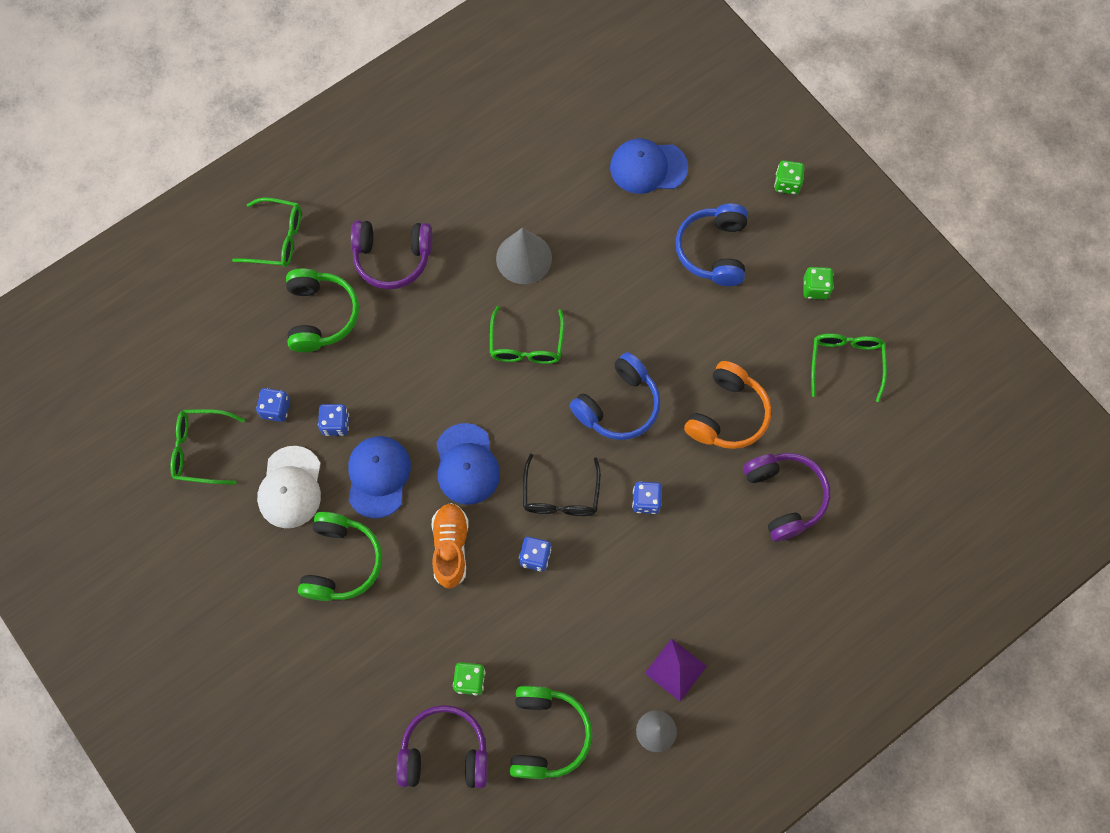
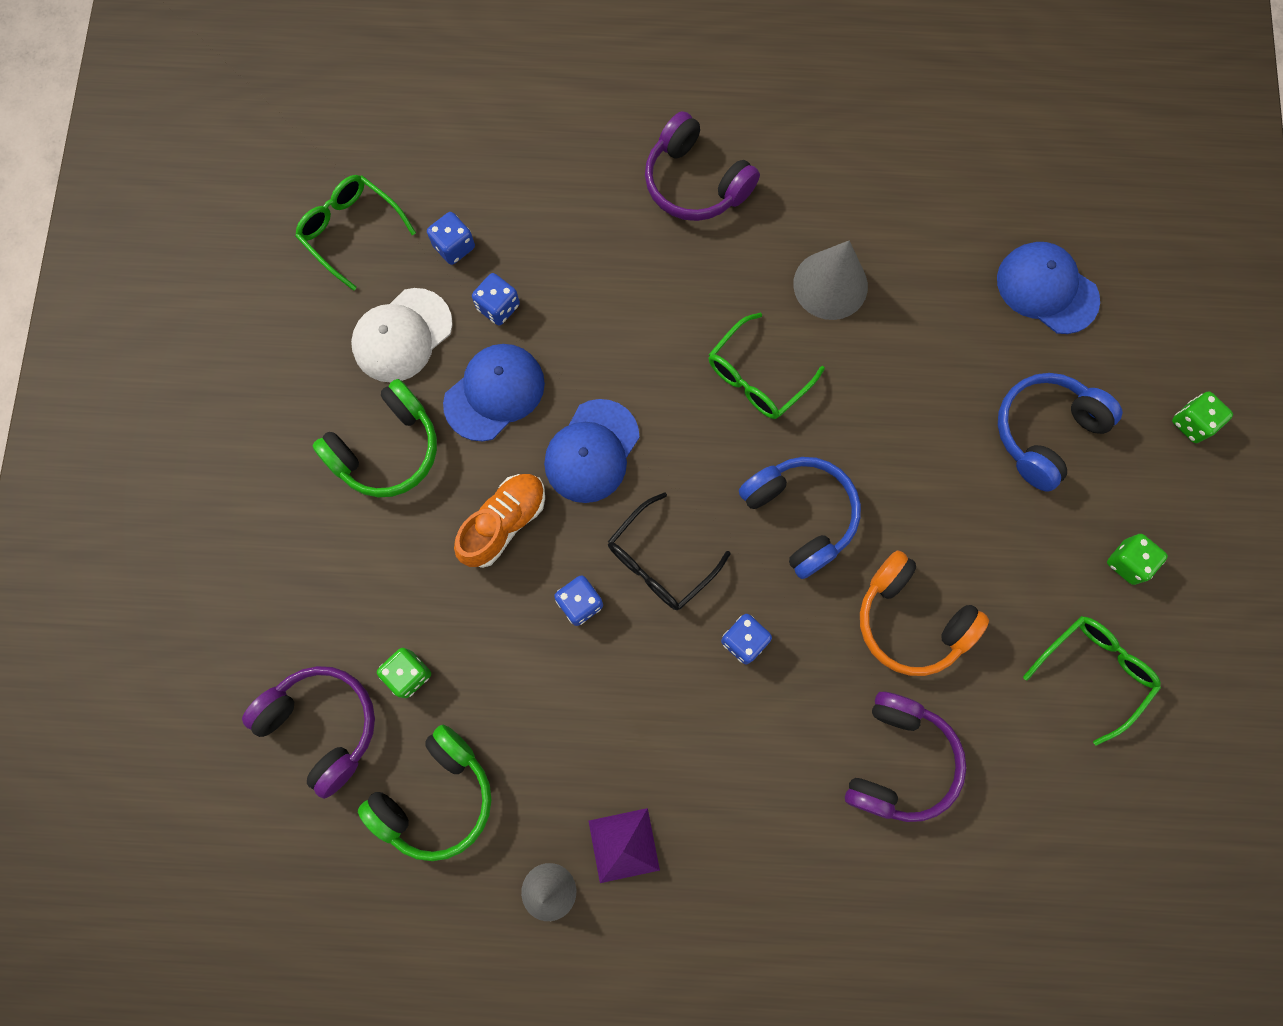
camera: 40 degrees right, 5 degrees up
green glasses [232,197,301,267] -> none
green headphones [286,268,359,352] -> none
blue headphones [570,352,660,440] -> blue headphones turned 120 degrees counterclockwise [739,457,861,579]
orange headphones [684,361,771,449] -> orange headphones turned 60 degrees clockwise [860,550,989,676]

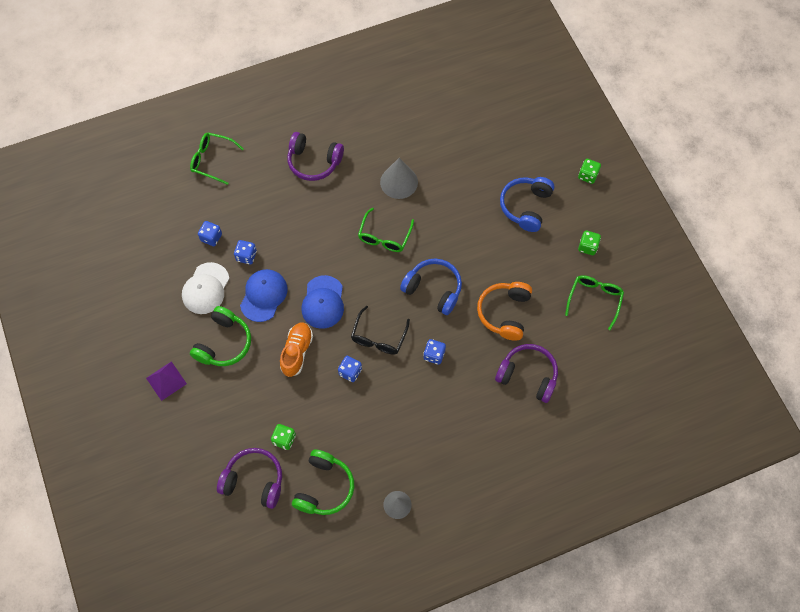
camera: 25 degrees left, 10 degrees down
green glasses [295,175,416,291] -> green glasses moved to [190,133,244,185]
purple pyramid [589,808,660,883] -> purple pyramid moved to [146,361,187,401]
purple headphones [845,692,966,822] -> purple headphones turned 60 degrees counterclockwise [495,344,558,403]
orange headphones [860,550,989,676] -> orange headphones turned 90 degrees clockwise [477,282,532,341]
blue cap [997,242,1100,334] -> none

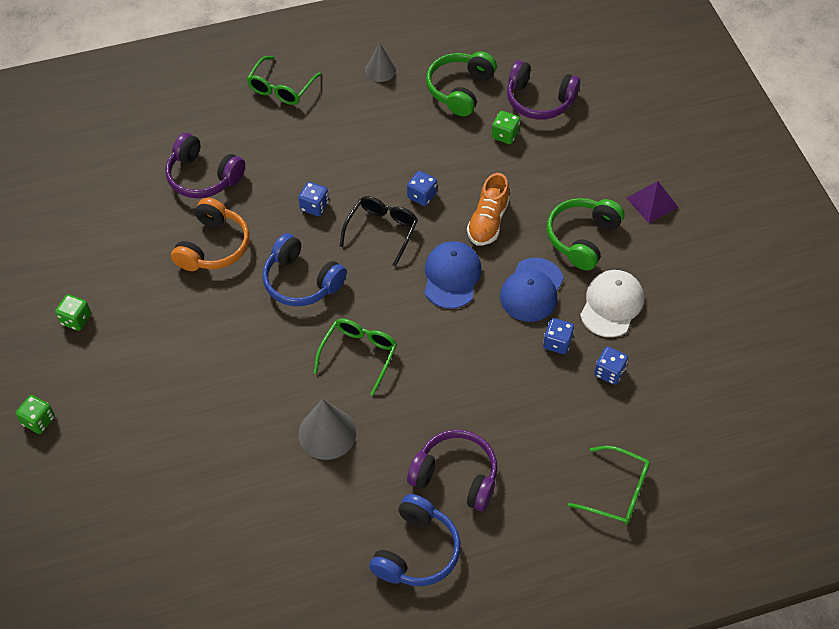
camera: 175 degrees left, 10 degrees down
blue headphones [500,177,554,232] -> blue headphones moved to [369,494,461,586]
green glasses [565,275,624,330] -> green glasses moved to [247,56,321,105]

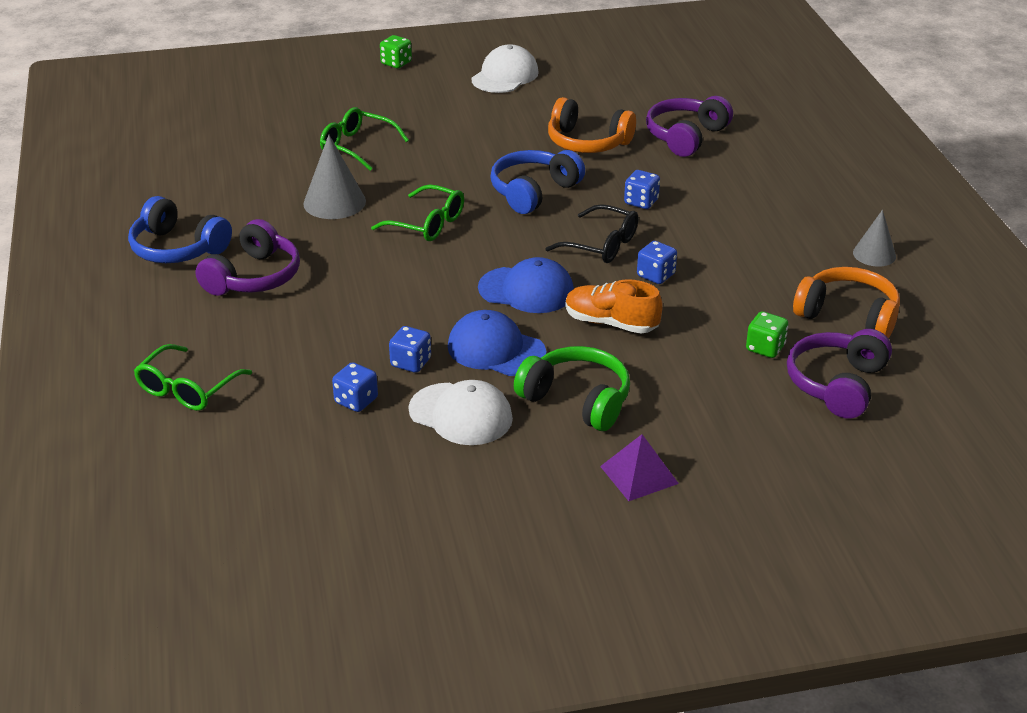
camera: 95 degrees right, 20 degrees down
green dice [55,294,91,331] -> white cap [471,44,539,93]
green glasses [247,56,321,105] -> green glasses moved to [320,107,409,170]
green headphones [426,51,497,116] -> orange headphones [793,267,900,338]

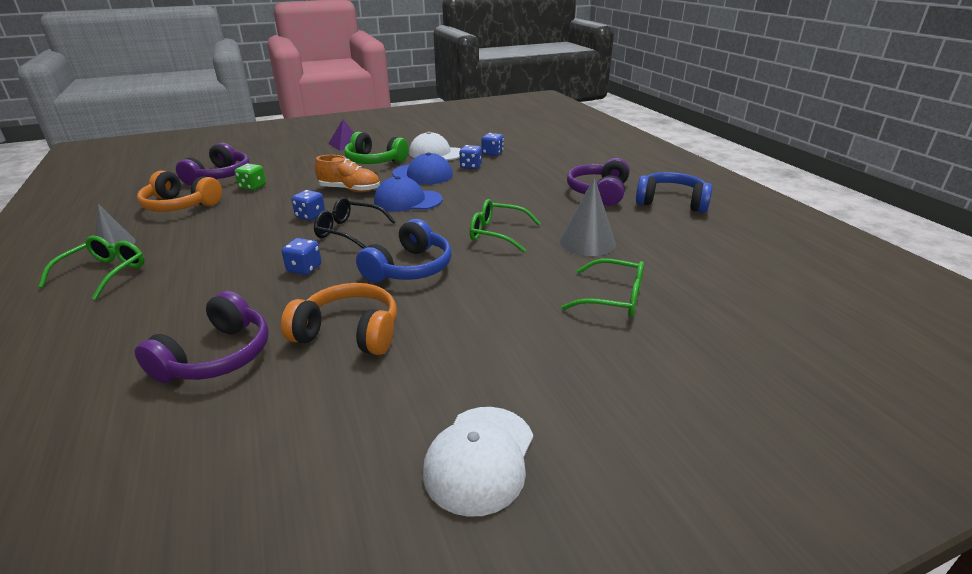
camera: 170 degrees right, 5 degrees down
green glasses [134,344,252,411] -> green glasses moved to [38,236,145,300]
green dice [380,35,412,68] -> none

